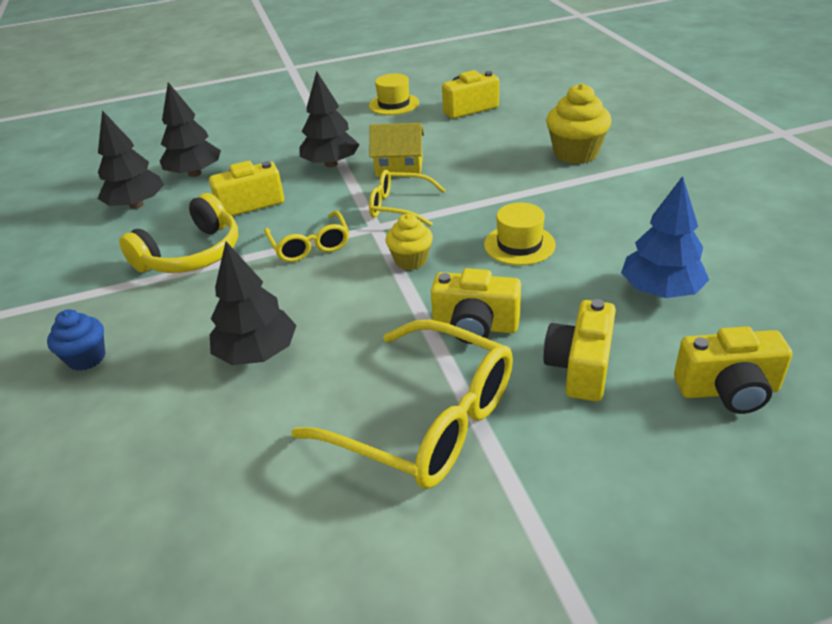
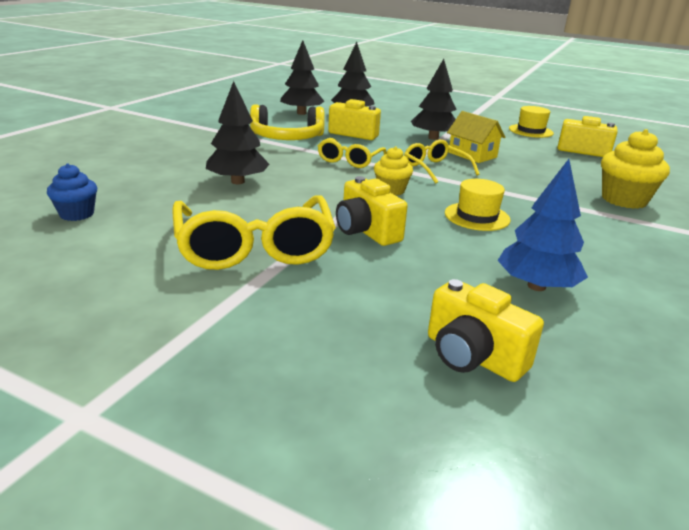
camera: 40 degrees right, 10 degrees down
blue cupcake [47,309,105,371] -> blue cupcake moved to [47,164,97,221]
yellow camera [543,299,616,402] -> none

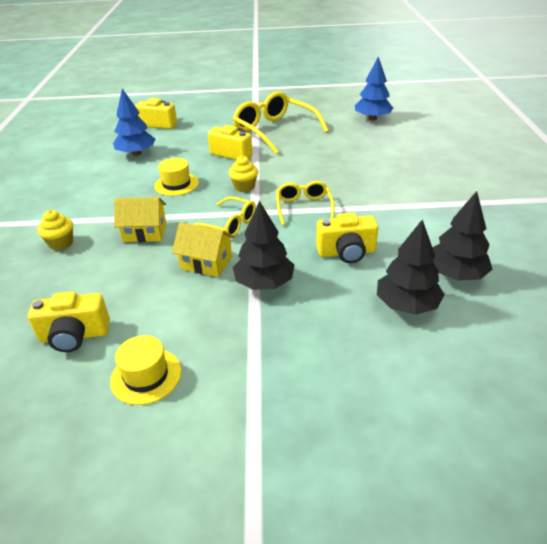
camera: 155 degrees right, 10 degrees up
blue cupcake [47,164,97,221] -> blue tree [355,57,393,120]
black tree [206,81,270,184] -> none
yellow headphones [250,104,325,140] -> none
yellow cupcake [601,129,670,209] -> yellow cupcake [37,210,73,250], size x0.62
none -> yellow house [114,197,167,242]

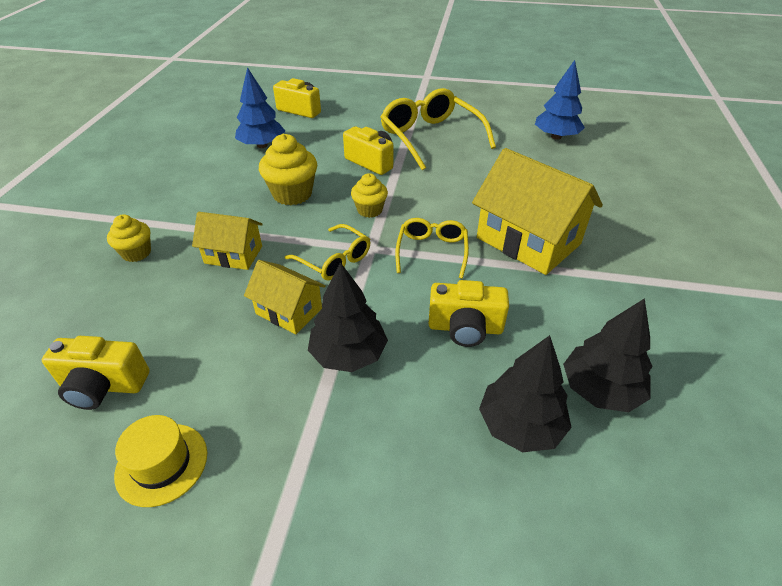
camera: 10 degrees right, 5 degrees up
yellow hat [154,158,199,196] -> yellow cupcake [259,134,317,205]
none -> yellow house [472,148,603,275]

